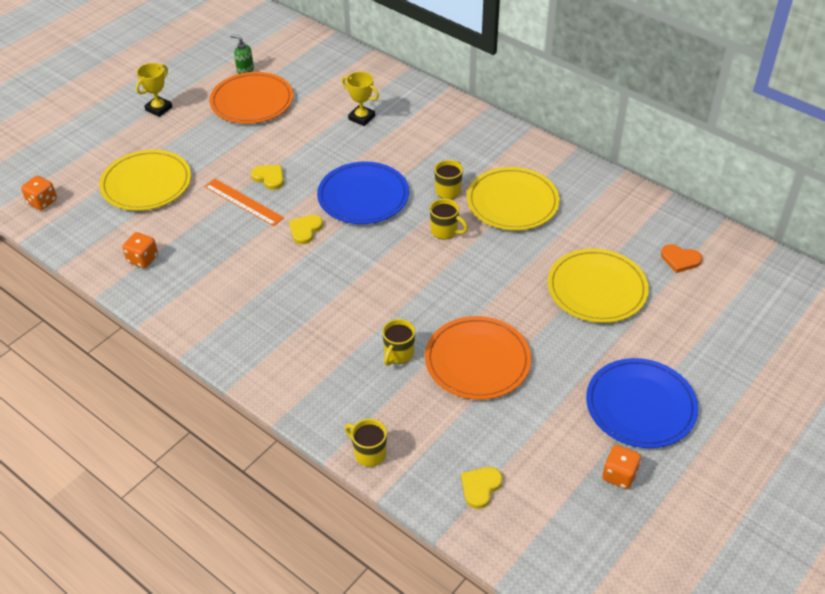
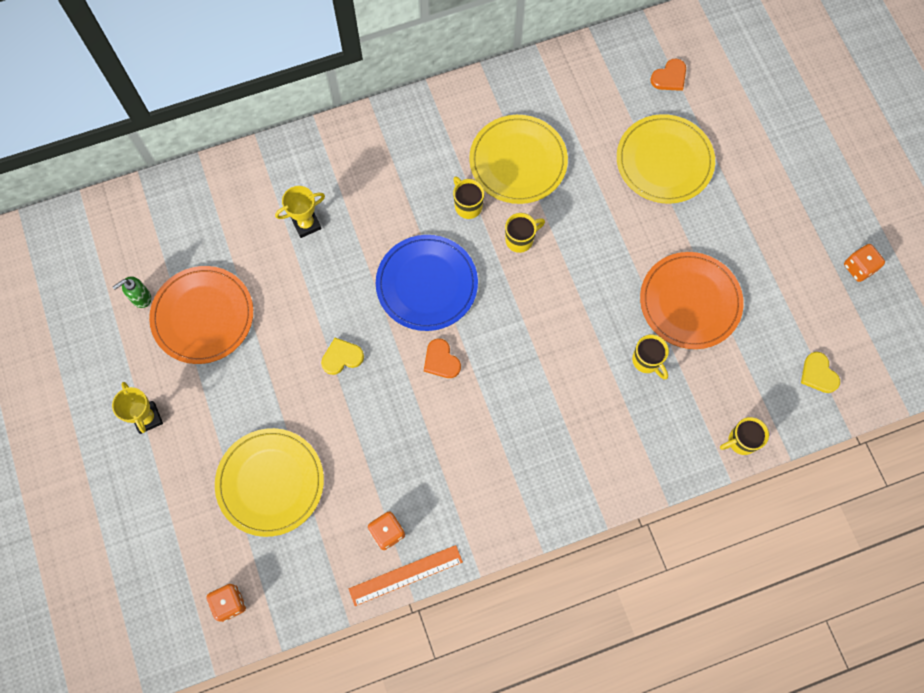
camera: 60 degrees left, 25 degrees up
orange ruler [204,179,284,226] -> orange ruler moved to [349,545,463,606]
yellow heart [289,215,323,244] -> orange heart [424,339,461,378]
blue plate [586,358,698,448] -> none

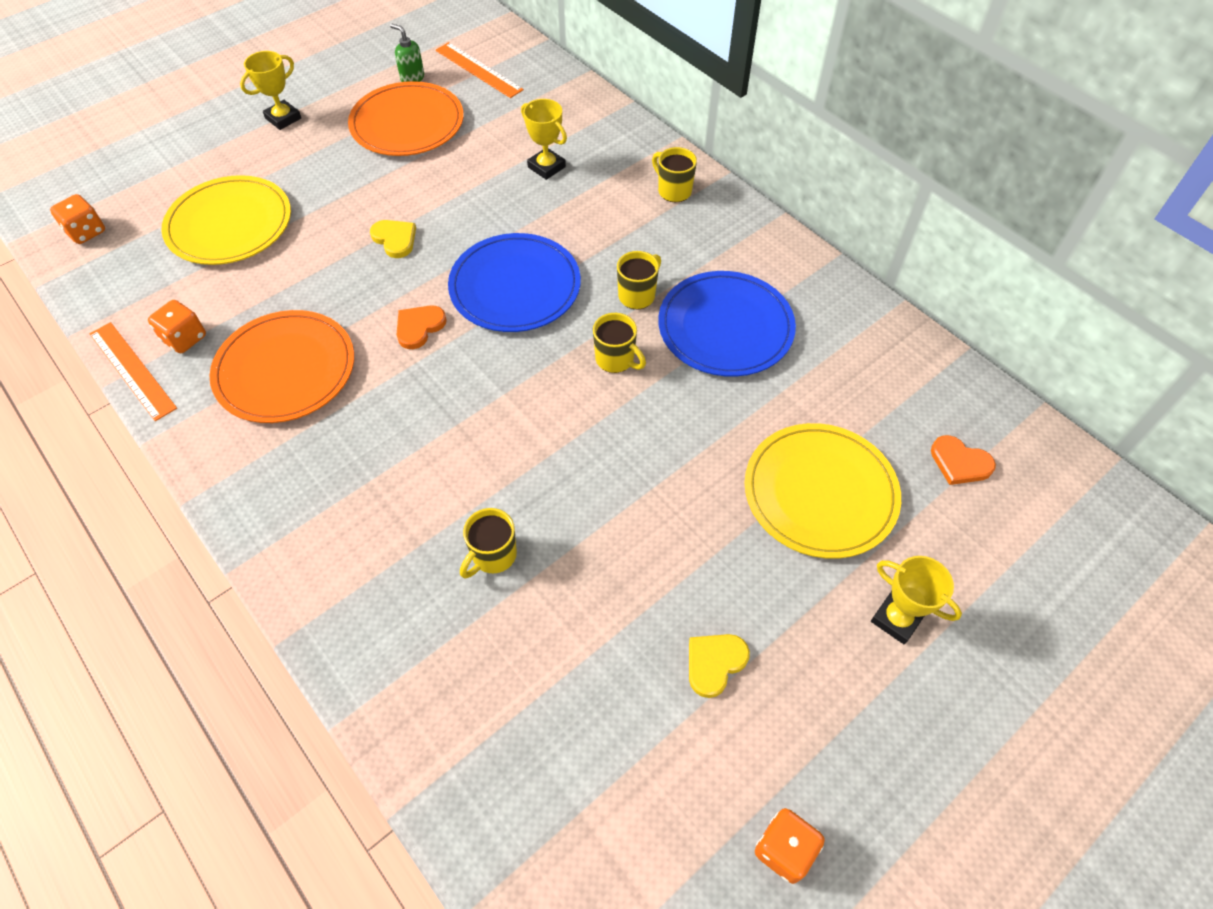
camera: 70 degrees right, 15 degrees down
yellow plate [469,115,568,204] -> blue plate [658,271,796,377]
orange plate [640,252,744,349] -> orange plate moved to [209,310,354,423]
yellow mug [720,417,769,455] -> yellow mug moved to [652,147,697,202]
yellow heart [801,352,840,393] -> yellow heart moved to [689,634,750,698]
none -> orange ruler [435,42,524,98]
none -> yellow trophy [871,556,962,644]

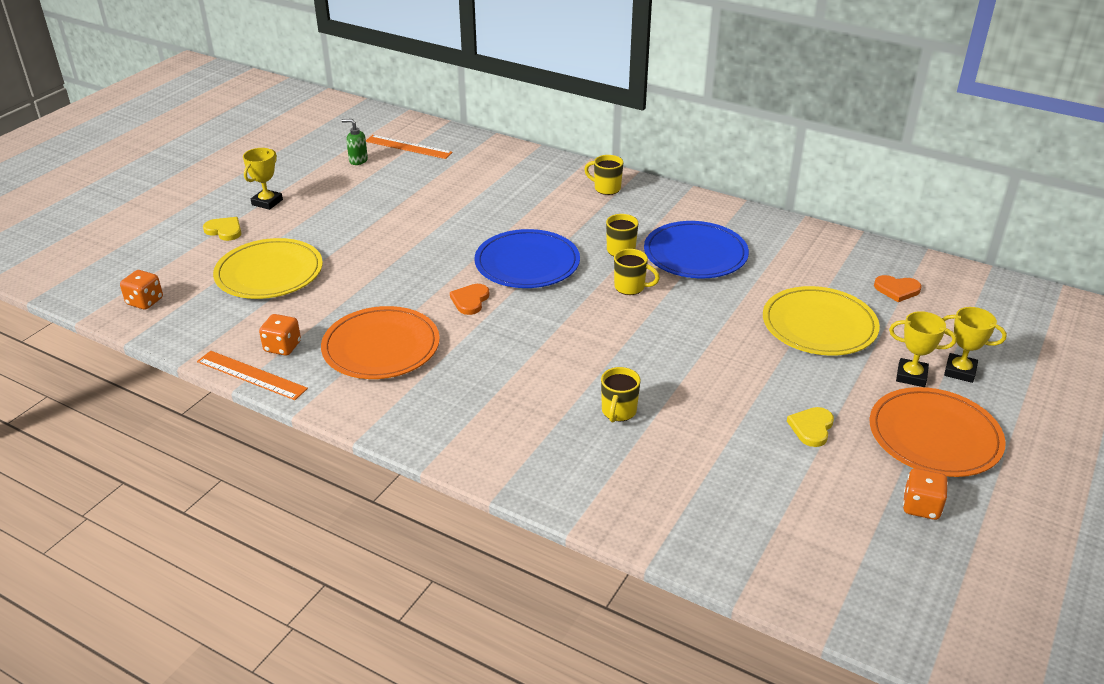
camera: 20 degrees left, 20 degrees down
orange plate [348,81,464,156] -> orange plate moved to [870,387,1006,477]
yellow heart [370,220,416,258] -> yellow heart moved to [203,217,241,241]
yellow trophy [521,99,567,180] -> yellow trophy moved to [942,307,1007,383]

